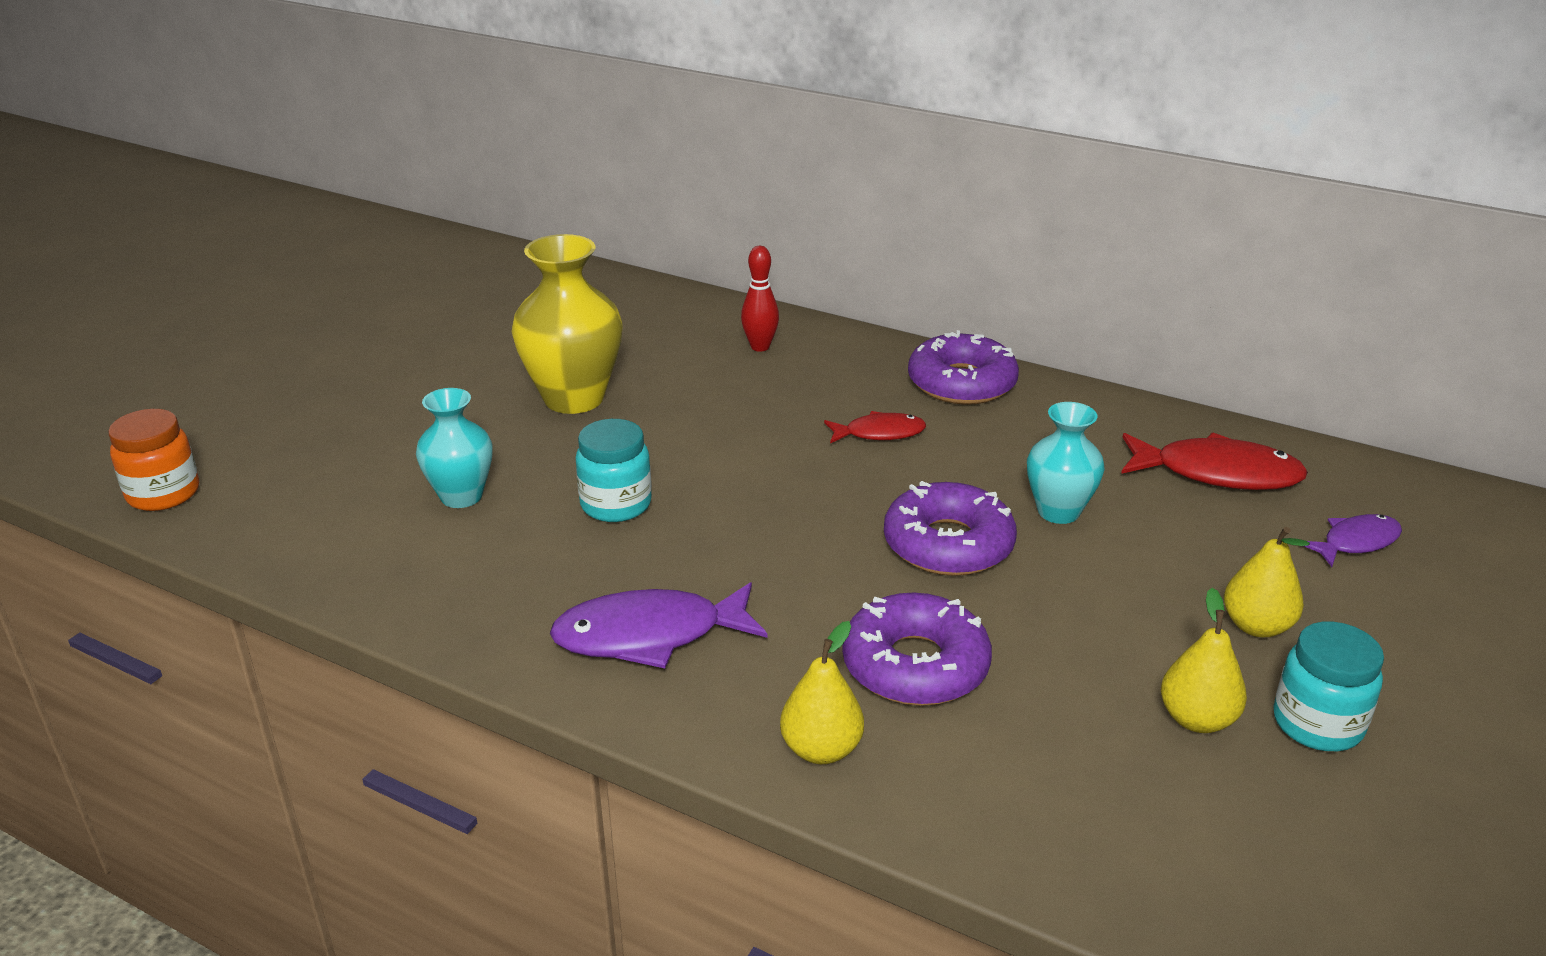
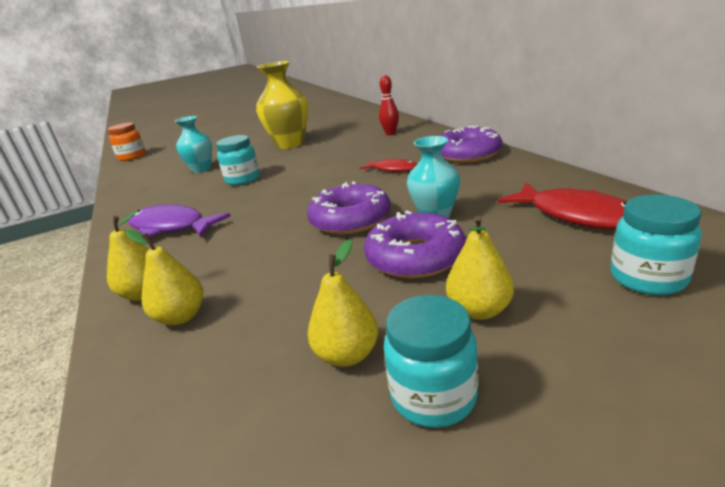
camera: 40 degrees right, 5 degrees down
purple donut [842,593,992,706] -> purple donut moved to [364,210,466,279]
purple fish [1304,514,1402,567] -> turquoise jar [611,195,702,295]
none -> yellow pear [125,230,203,325]

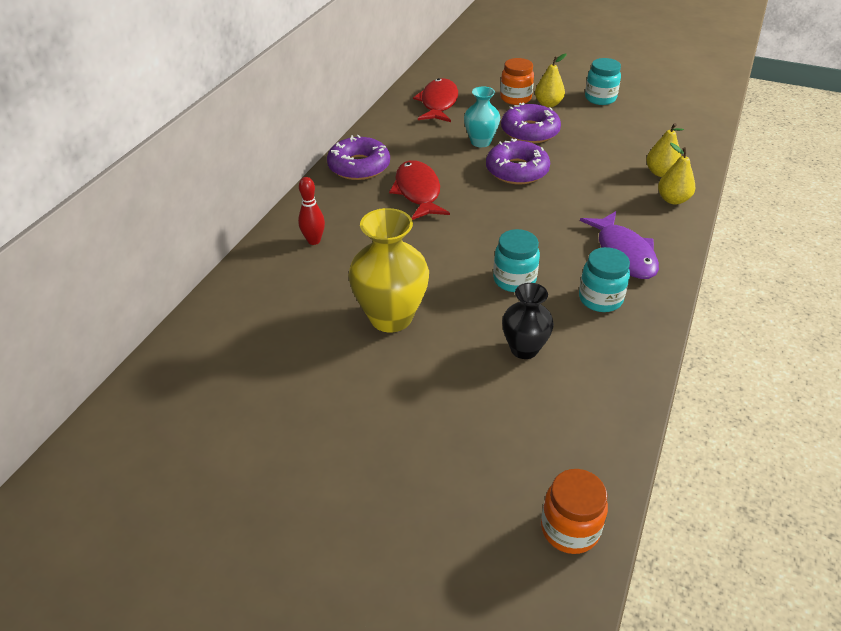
camera: 135 degrees left, 15 degrees up
turquoise vase [175,116,212,173] -> black vase [502,283,554,359]
yellow pear [308,239,378,367] -> none
red fish [360,159,417,172] -> red fish [389,160,450,220], size x1.70
turquoise jar [611,195,702,295] -> turquoise jar moved to [579,247,630,312]
none -> orange jar [500,58,534,105]

